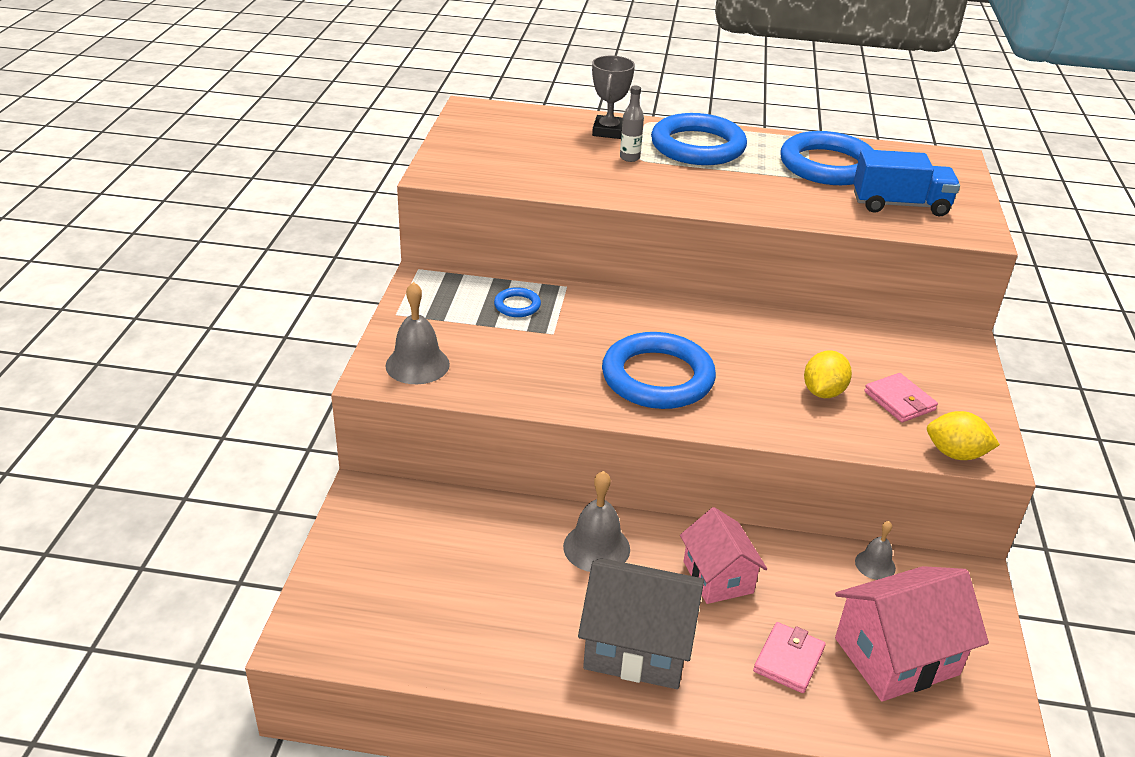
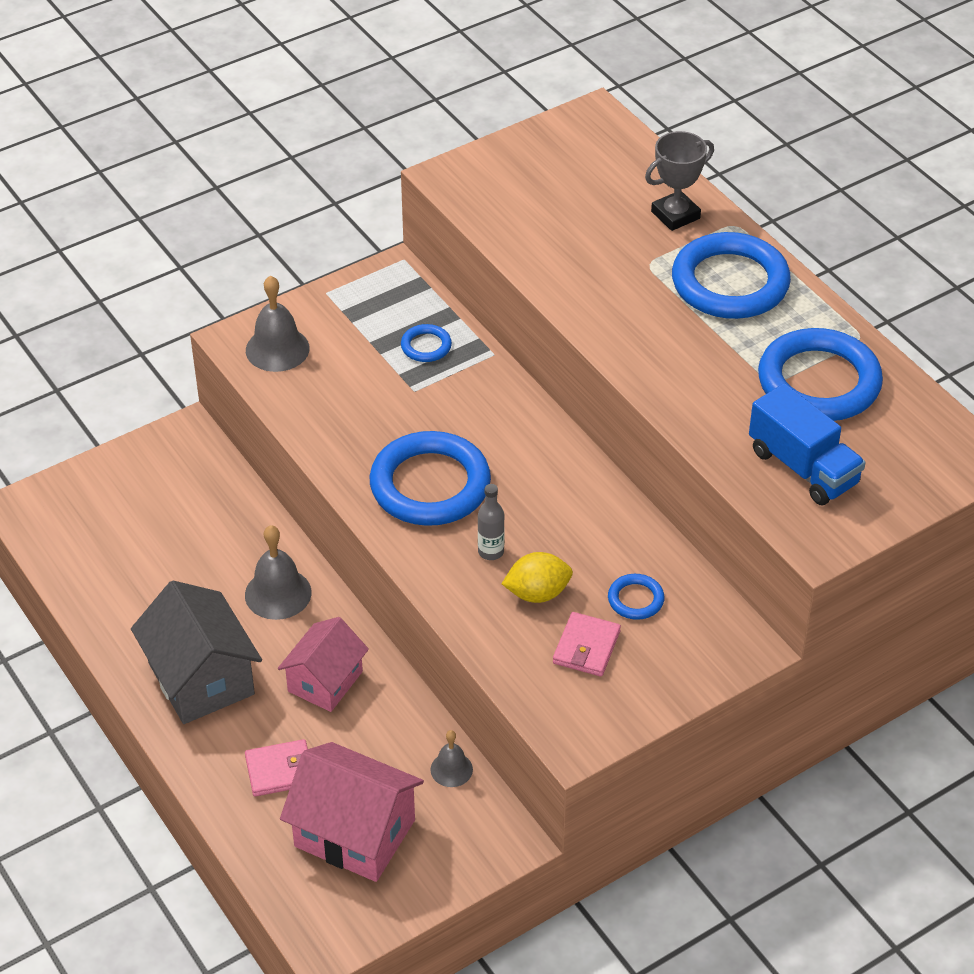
camera: 50 degrees right, 10 degrees up
grey bottle [620,86,644,162] -> grey bottle moved to [478,484,505,560]
yellow lemon [927,411,1000,460] -> none
none -> blue ring [608,574,664,620]

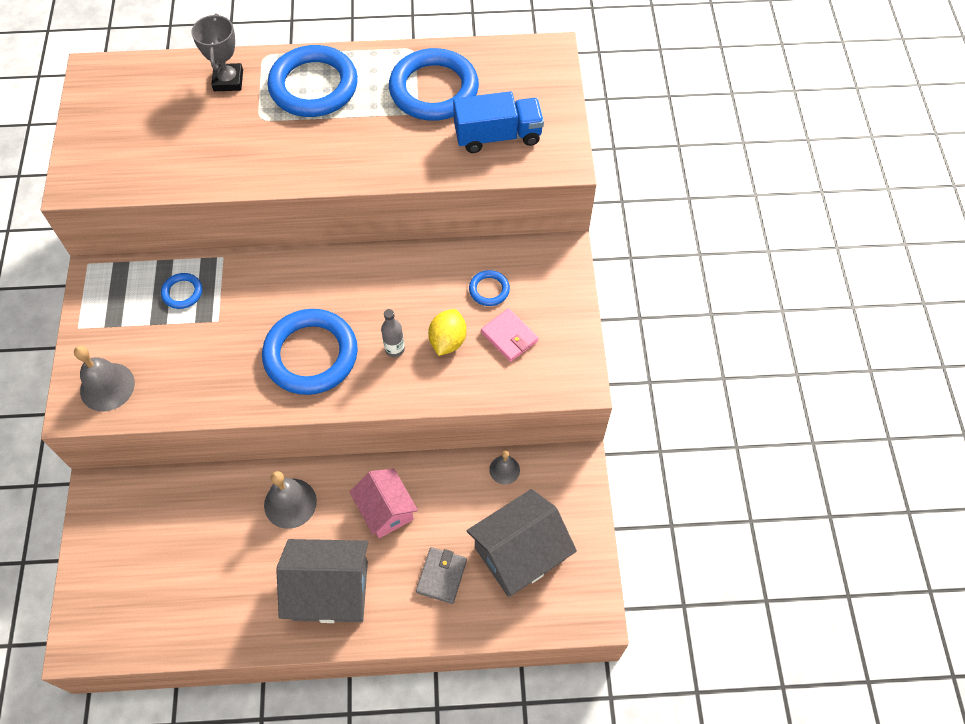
camera: 60 degrees left, 15 degrees up
pink wallet [245,739,308,797] -> grey wallet [416,547,467,604]
pink house [280,742,424,882] -> grey house [467,489,577,597]

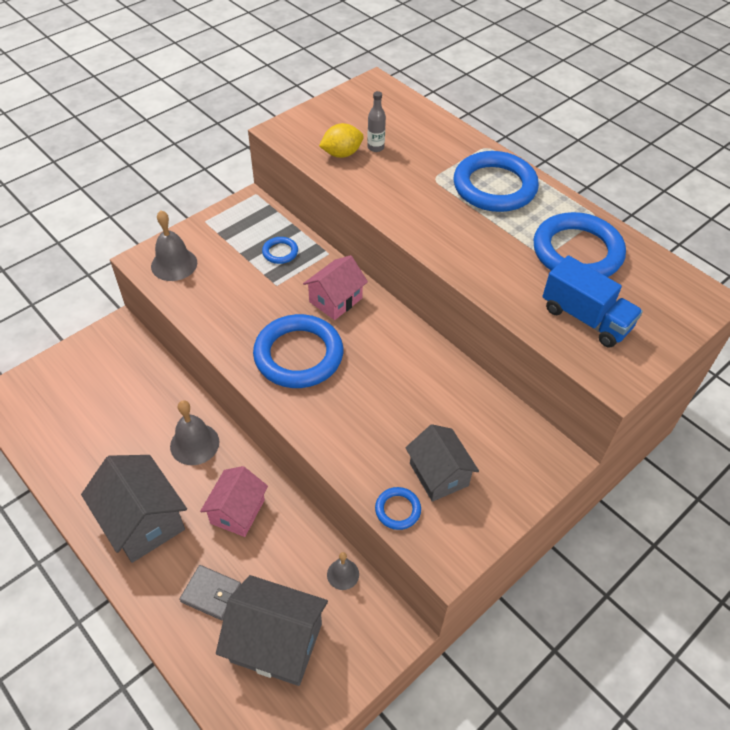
camera: 50 degrees right, 10 degrees down
grey trophy [191,13,243,91] -> none
grey bottle [381,309,405,357] -> grey bottle moved to [367,91,386,152]
grey wallet [416,547,467,604] -> grey wallet turned 45 degrees clockwise [179,565,241,620]
yellow lemon [428,309,467,356] -> yellow lemon moved to [319,123,364,158]
blue ring [469,270,510,306] -> blue ring moved to [375,487,421,530]
pink wallet [481,308,539,362] -> grey house [405,424,479,502]
none -> pink house [303,255,368,320]

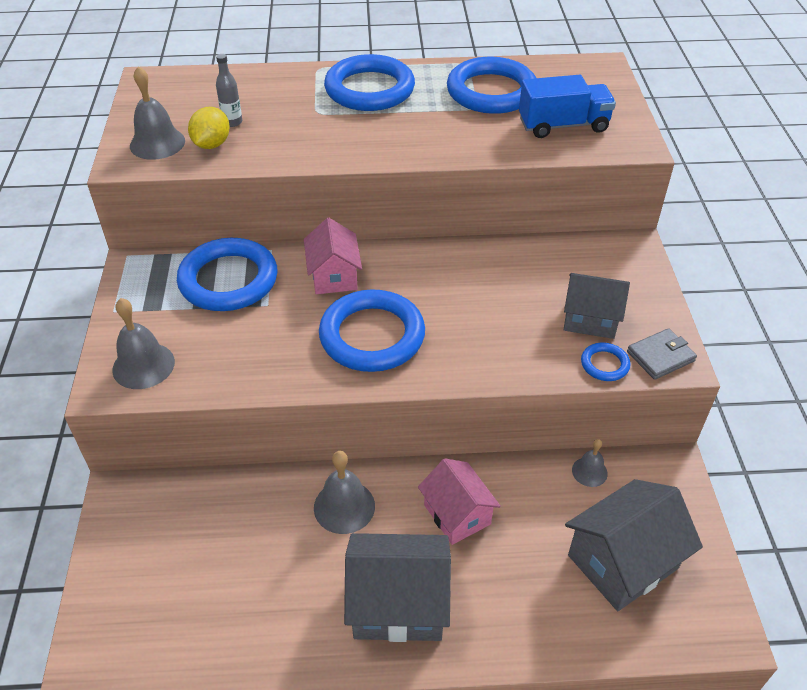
camera: 50 degrees left, 5 degrees down
grey wallet [179,565,241,620] -> grey wallet moved to [627,328,697,380]
blue ring [262,237,298,264] -> blue ring [177,238,278,311], size x2.24
none -> grey bell [130,66,185,160]

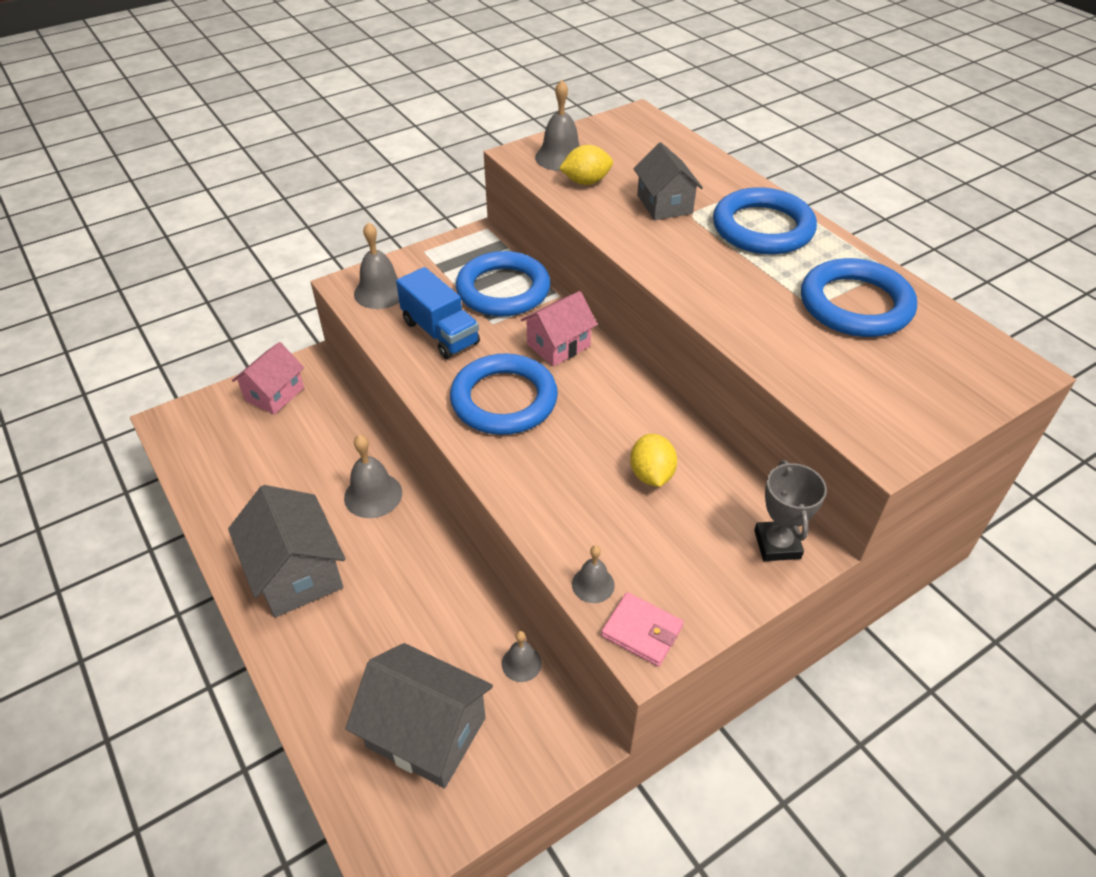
camera: 60 degrees right, 0 degrees up
grey bottle [216,54,242,127] -> none
pink house [418,458,501,545] -> pink house moved to [232,342,304,415]
blue truck [519,75,616,138] -> blue truck moved to [396,267,480,359]
grey house [564,273,630,339] -> grey house moved to [633,142,703,220]
blue ring [581,343,630,381] -> grey bell [572,546,615,603]
grey wallet [627,328,697,380] -> pink wallet [601,592,684,667]
none -> yellow lemon [630,434,677,487]
none -> grey trophy [754,460,827,561]

